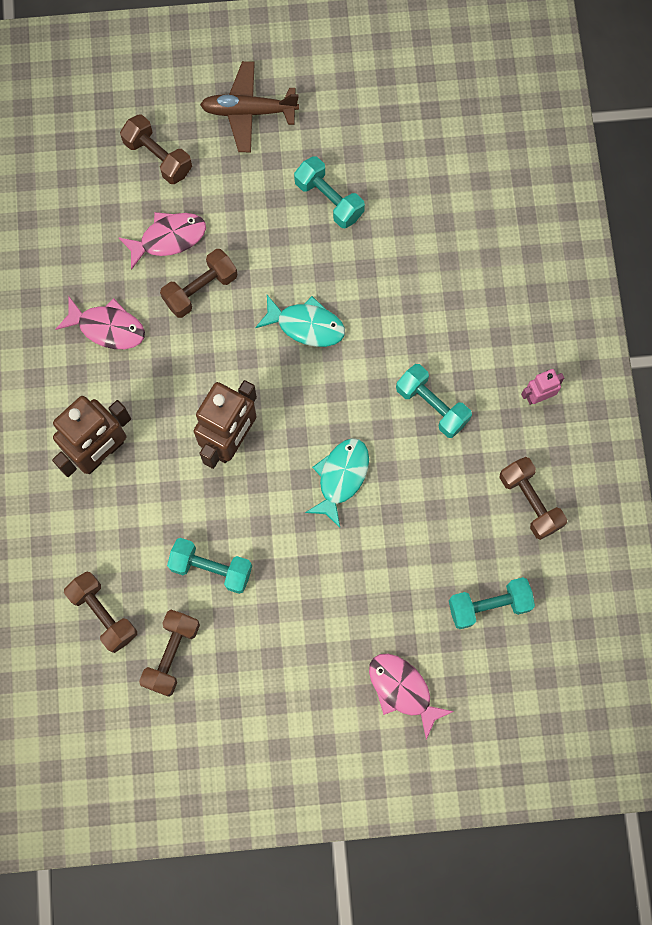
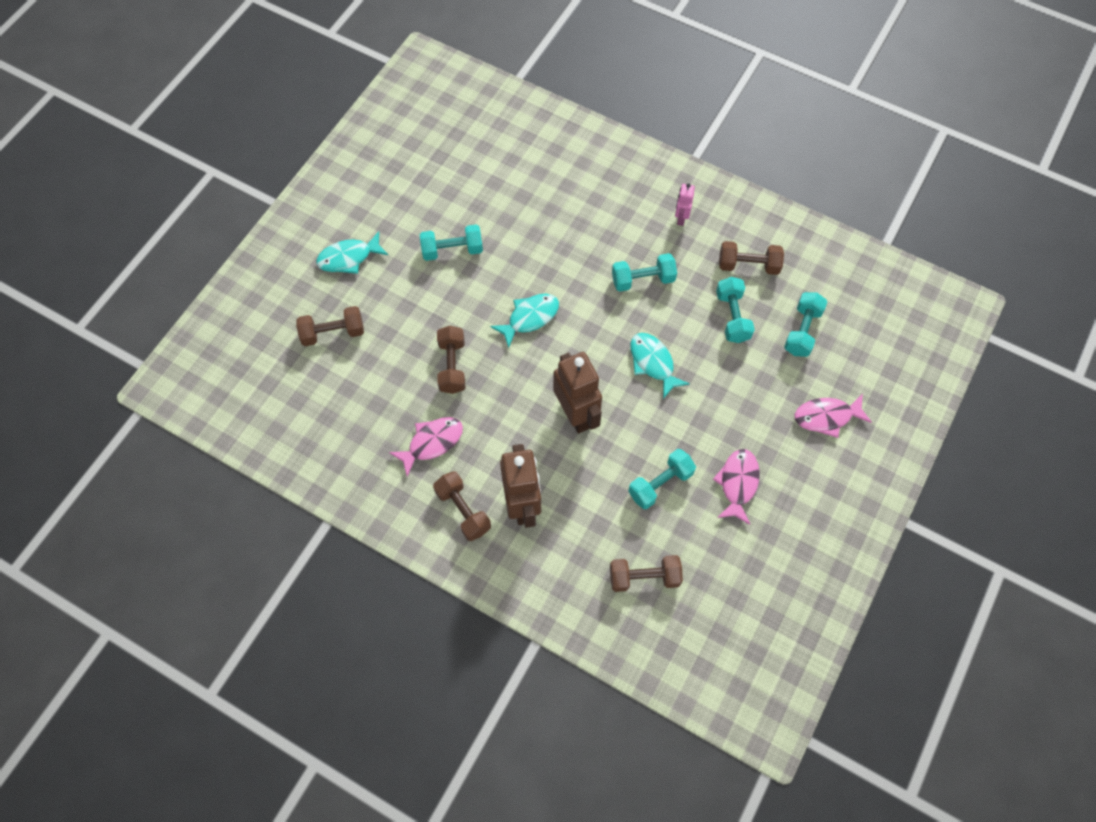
camera: 55 degrees left, 10 degrees down
pink fish [118,212,206,270] -> pink fish moved to [713,449,760,525]
brown dumbbell [139,610,200,697] -> brown dumbbell moved to [433,471,491,541]
brown plane [200,61,299,152] -> turquoise fish [316,231,388,274]
none -> turquoise dumbbell [716,277,755,343]

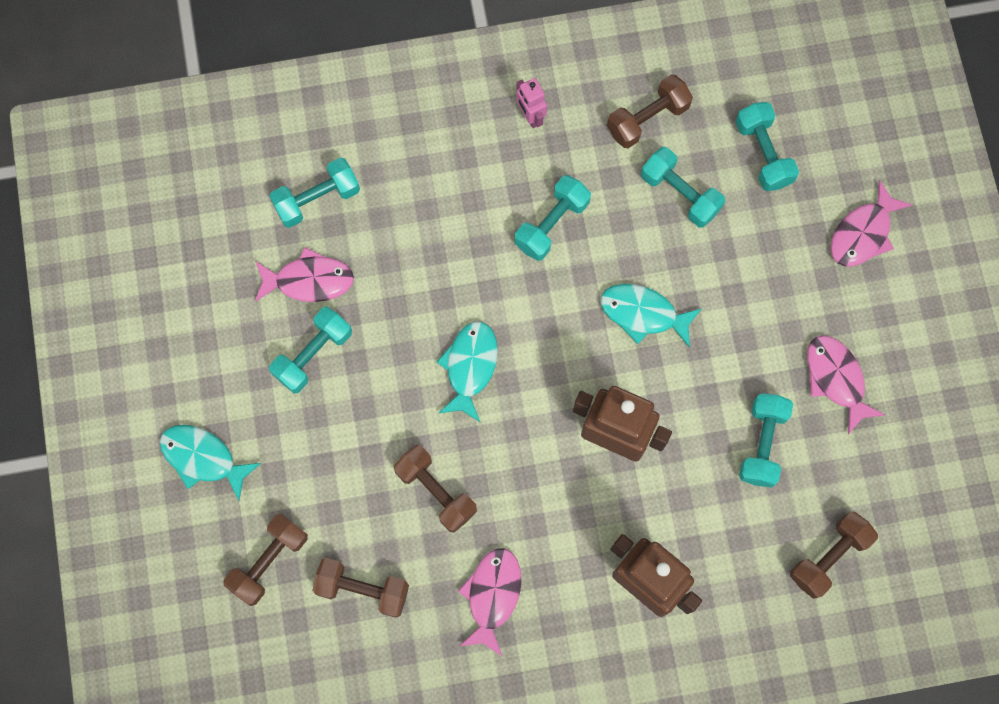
camera: 40 degrees left, 10 degrees up
turquoise fish [316,231,388,274] -> turquoise fish turned 90 degrees clockwise [160,425,261,500]
brown dumbbell [433,471,491,541] -> brown dumbbell moved to [312,558,409,618]
none -> pink fish [255,247,354,302]
none -> turquoise dumbbell [269,158,360,228]

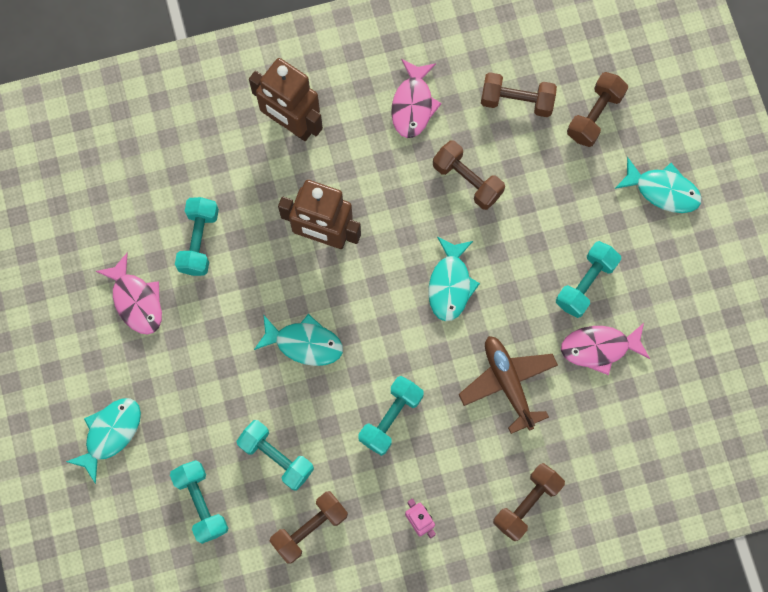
camera: 175 degrees right, 0 degrees up
turquoise dumbbell [269,158,360,228] -> none
brown dumbbell [790,512,878,599] -> brown dumbbell moved to [493,463,565,541]
pink fish [831,180,912,266] -> turquoise fish [66,398,141,484]
none -> brown plane [459,336,558,434]

